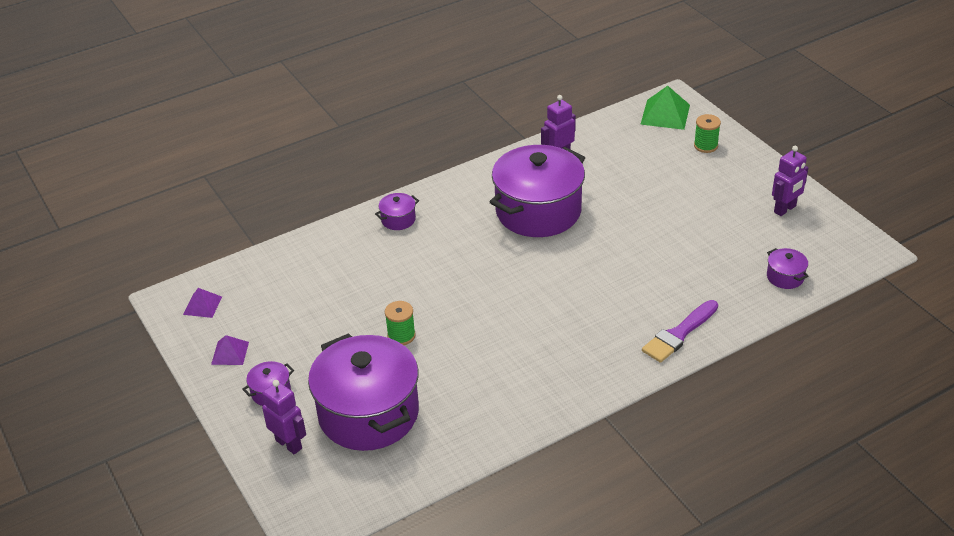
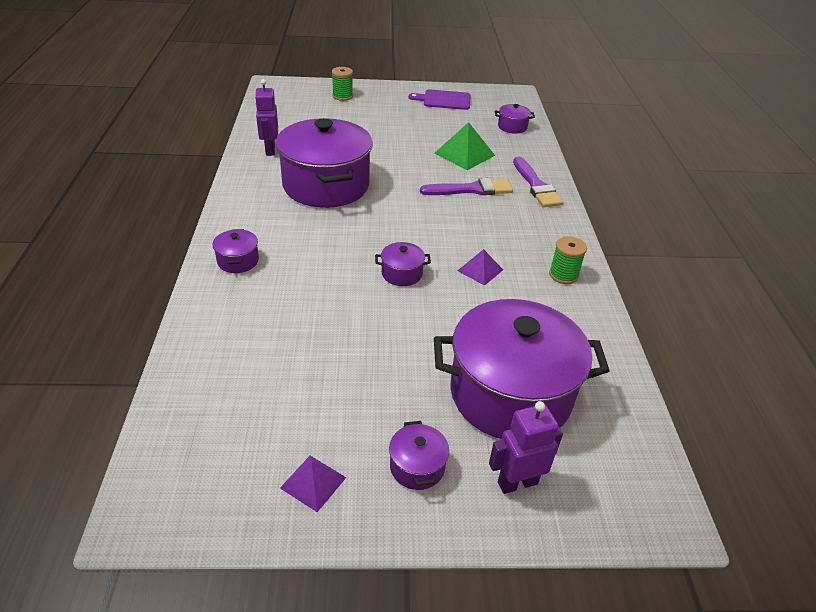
camera: 65 degrees left, 0 degrees up
purple pyramid [183,288,222,318] -> purple pyramid moved to [457,249,503,286]
green spool [385,301,416,345] -> green spool moved to [549,236,587,284]
green pyramid [640,86,690,130] -> green pyramid moved to [434,122,495,170]
purple robot [772,146,808,216] -> purple cutting board [409,89,470,110]
none -> purple pot [375,242,431,286]
none -> purple brush [420,178,513,195]

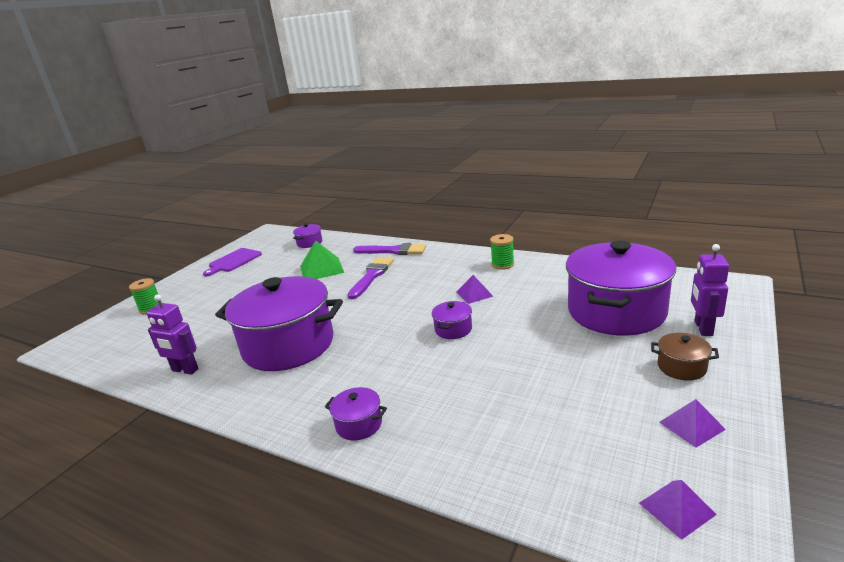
camera: 55 degrees left, 15 degrees down
purple pot [389,421,449,490] -> brown pot [651,333,719,381]
none -> purple pyramid [639,480,717,540]

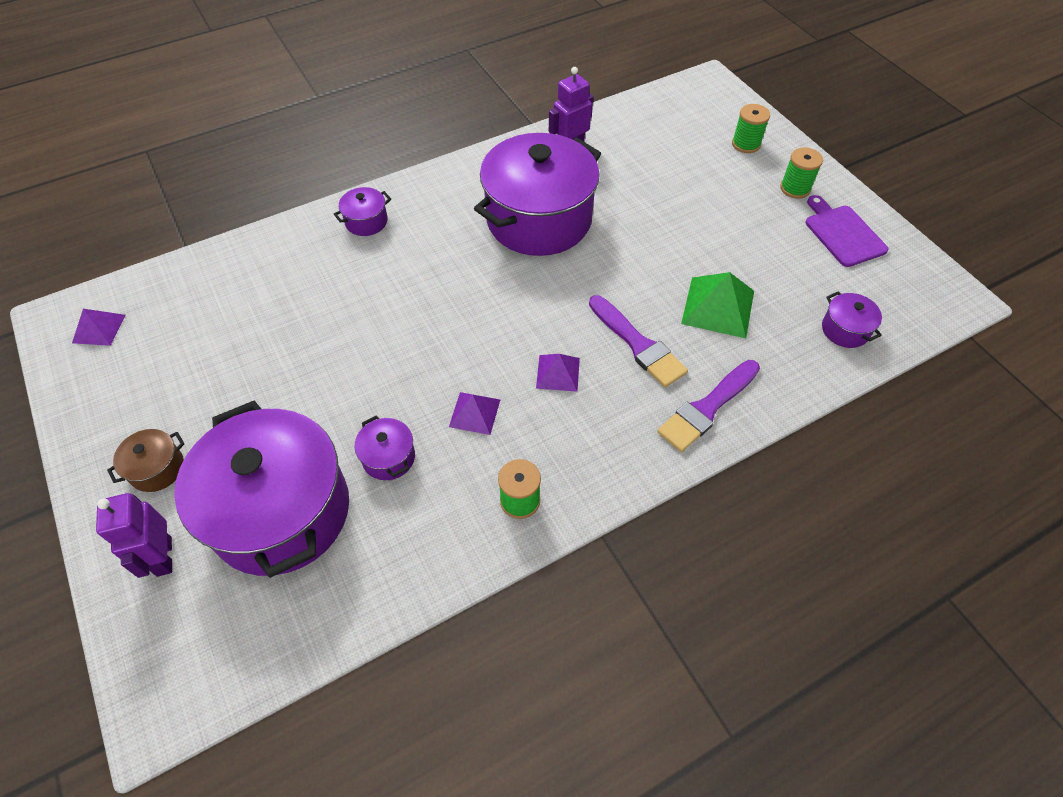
camera: 120 degrees right, 30 degrees up
purple pot [432,301,472,339] -> purple pot moved to [354,415,415,480]
purple pyramid [659,399,726,448] -> purple pyramid moved to [536,354,580,392]
purple robot [691,244,729,336] -> purple robot turned 150 degrees counterclockwise [96,493,172,578]
none -> green spool [780,147,823,199]

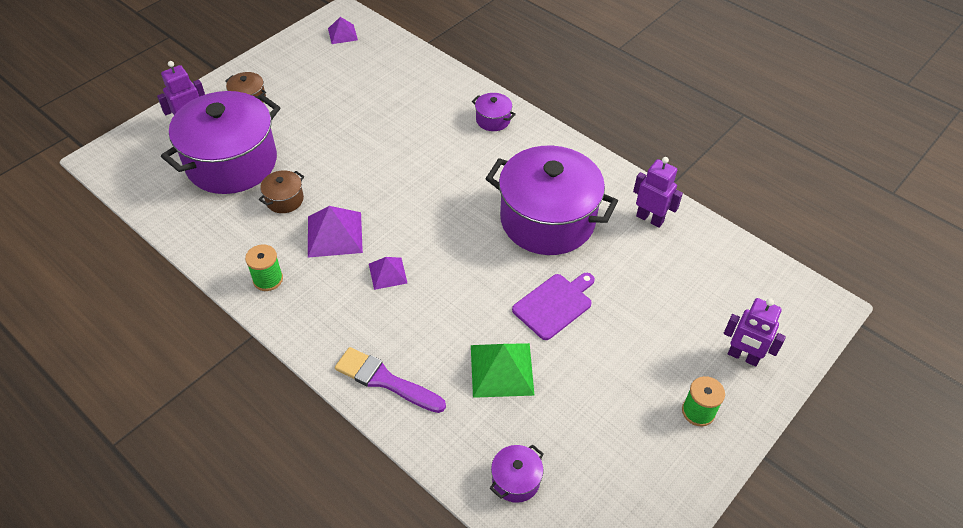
camera: 70 degrees right, 5 degrees down
purple pot [354,415,415,480] -> brown pot [258,170,304,213]
purple pyramid [449,392,500,435] -> purple pyramid [308,206,363,258], size x1.65
purple brush [589,295,688,388] -> none
green spool [732,104,770,153] -> purple robot [724,298,786,366]
purple cutting board [806,195,889,267] -> purple cutting board moved to [512,273,595,340]

